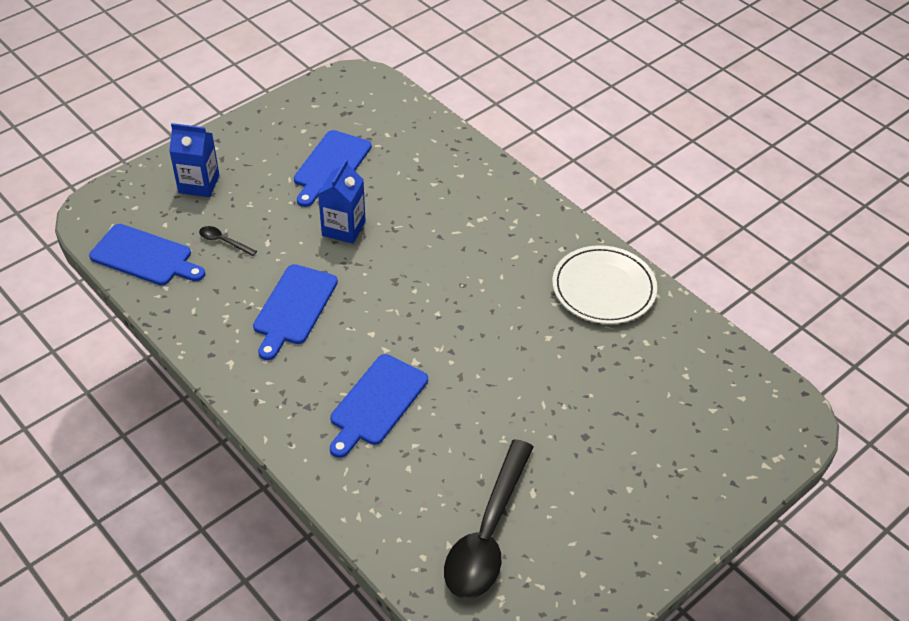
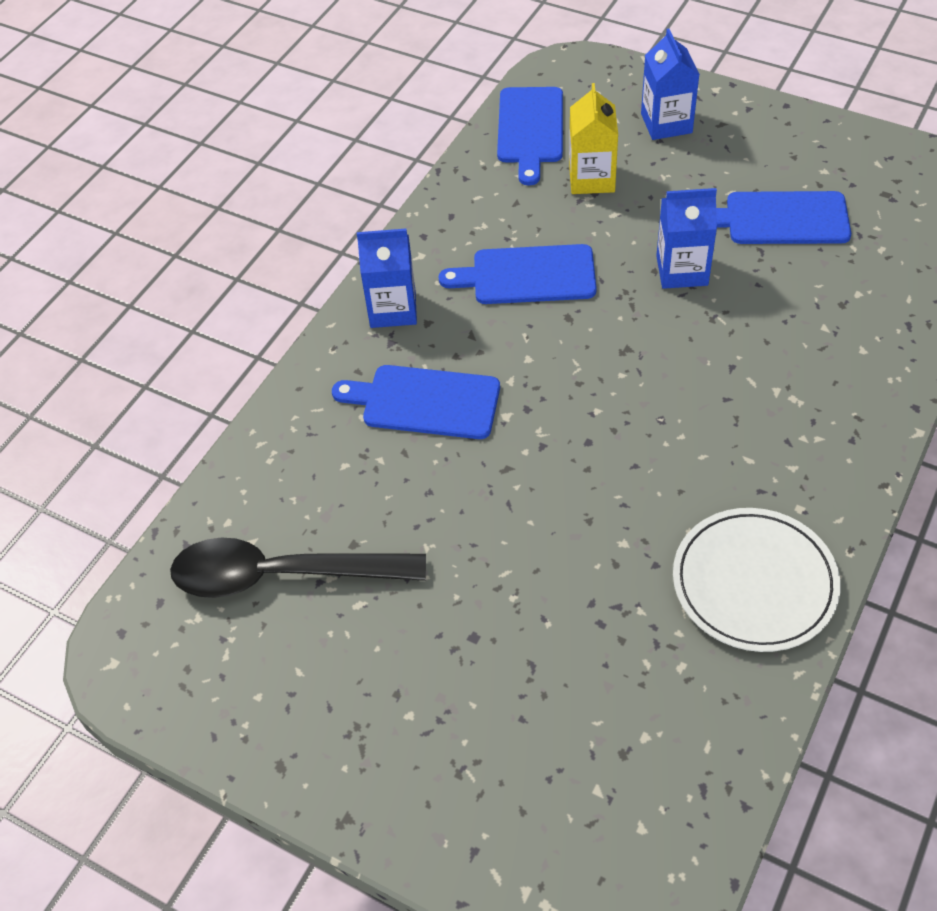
camera: 75 degrees right, 5 degrees up
black spoon [199,226,257,256] -> yellow carton [569,83,618,194]
none -> blue carton [357,229,417,328]

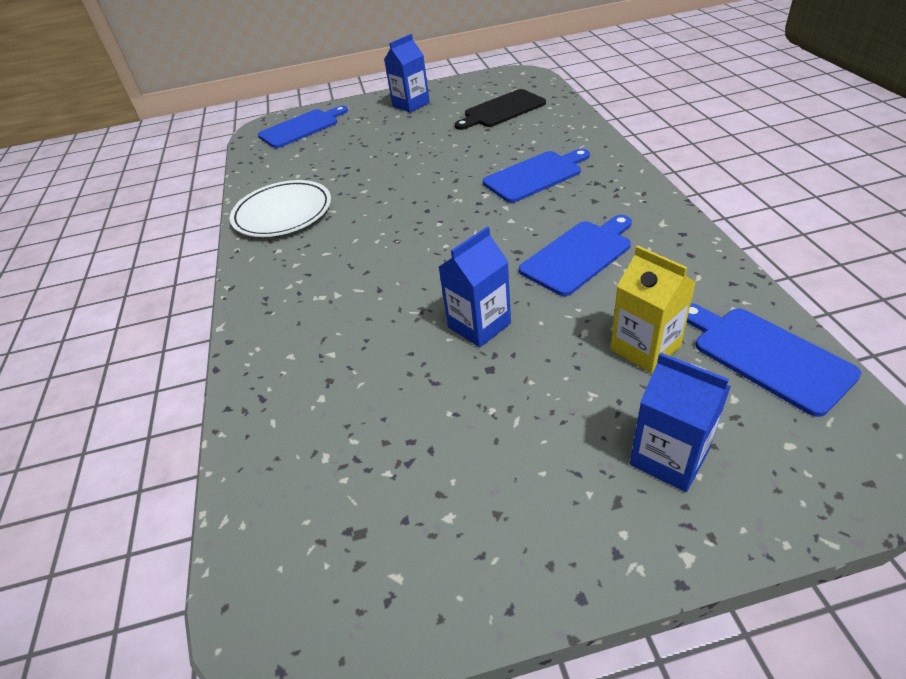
camera: 140 degrees right, 10 degrees down
black spoon [170,537,426,598] -> black cutting board [455,89,546,130]
blue carton [357,229,417,328] -> blue carton moved to [384,34,430,113]
blue cutting board [716,191,851,244] -> blue cutting board moved to [258,106,348,148]

